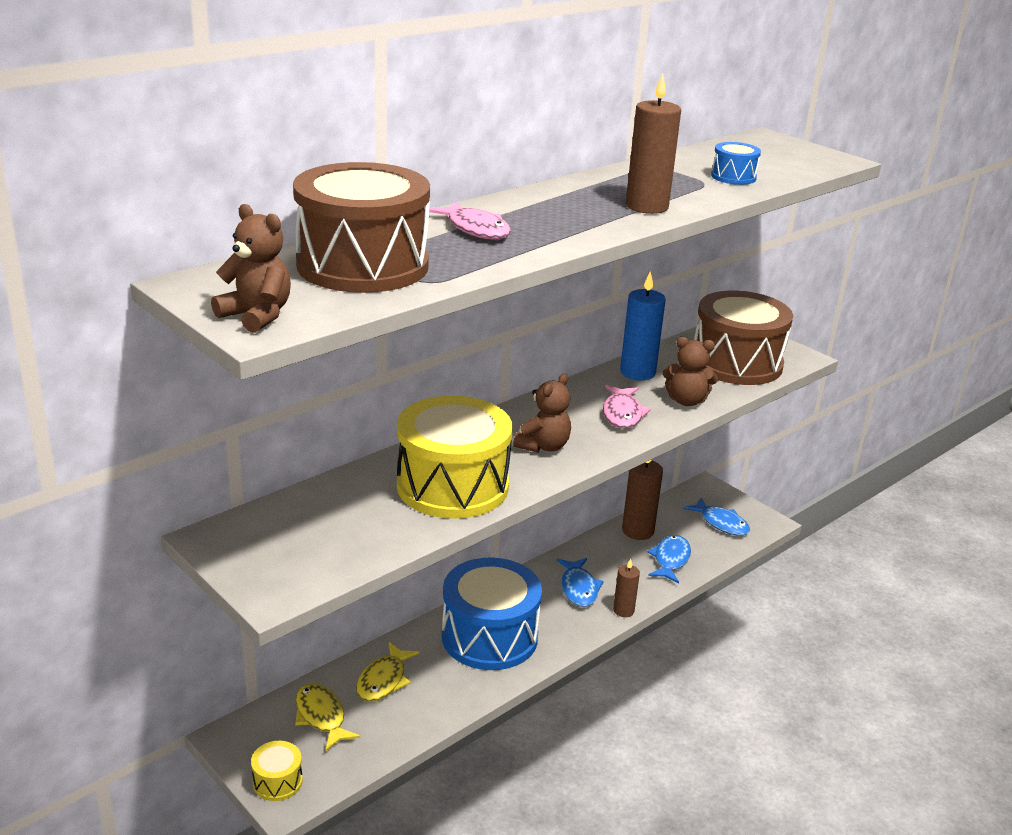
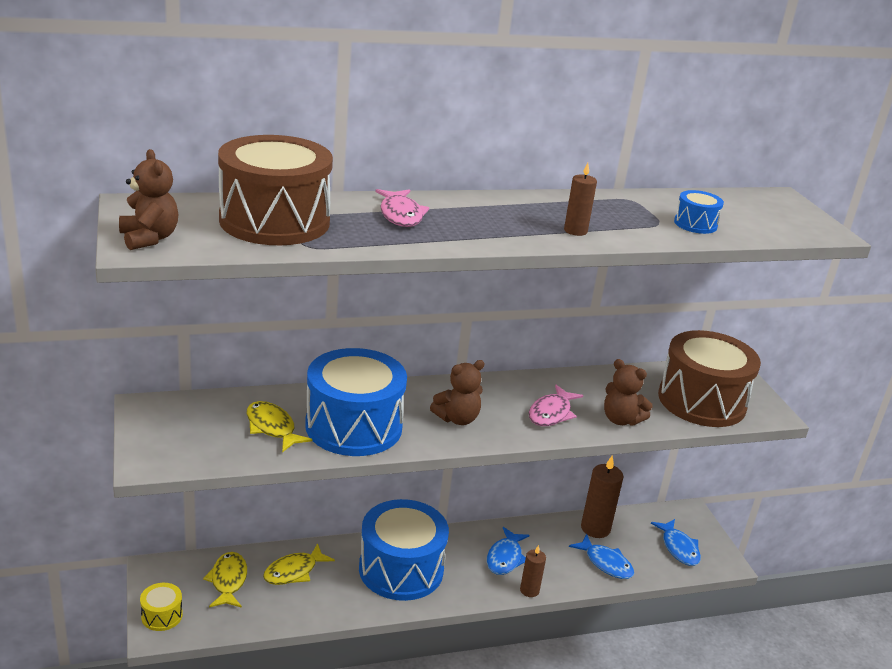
camera: 25 degrees right, 0 degrees up
yellow drum [397,396,513,519] -> blue drum [305,348,407,456]
blue candle [620,272,666,381] -> none
brown candle [626,74,681,214] -> brown candle [564,163,597,236], size x0.60
blue fish [647,535,691,583] -> blue fish turned 90 degrees clockwise [569,534,634,579]
none -> yellow fish [247,401,312,452]

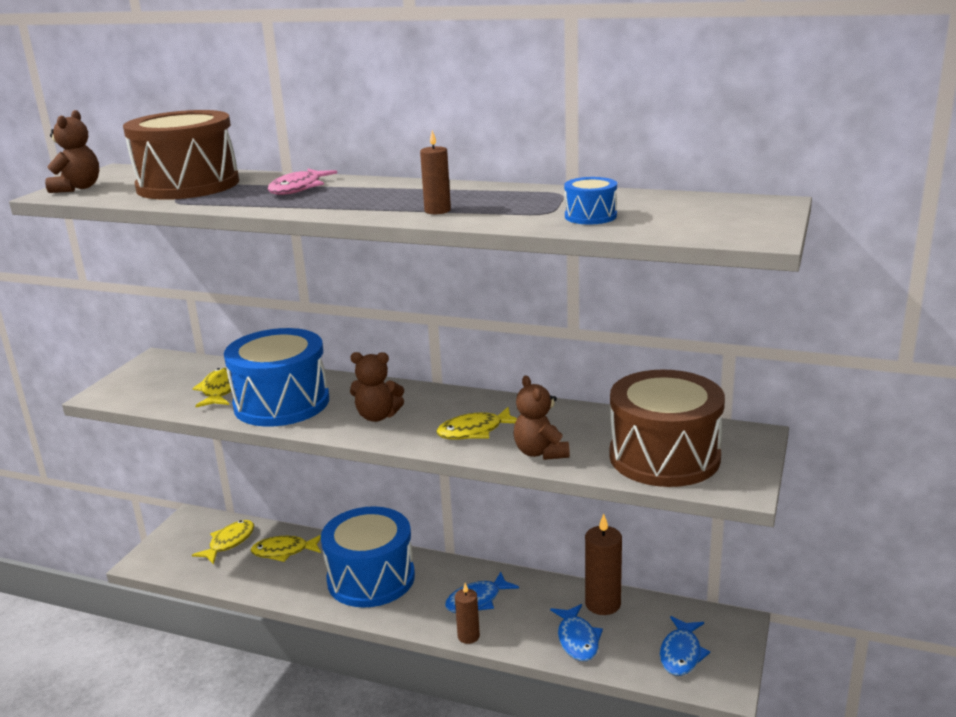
camera: 40 degrees right, 5 degrees down
yellow drum [140,583,183,631] -> none
pink fish [529,385,583,426] -> yellow fish [436,407,517,440]

